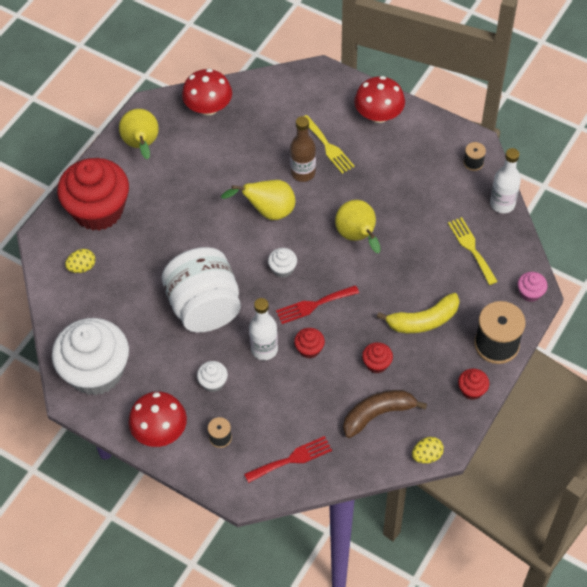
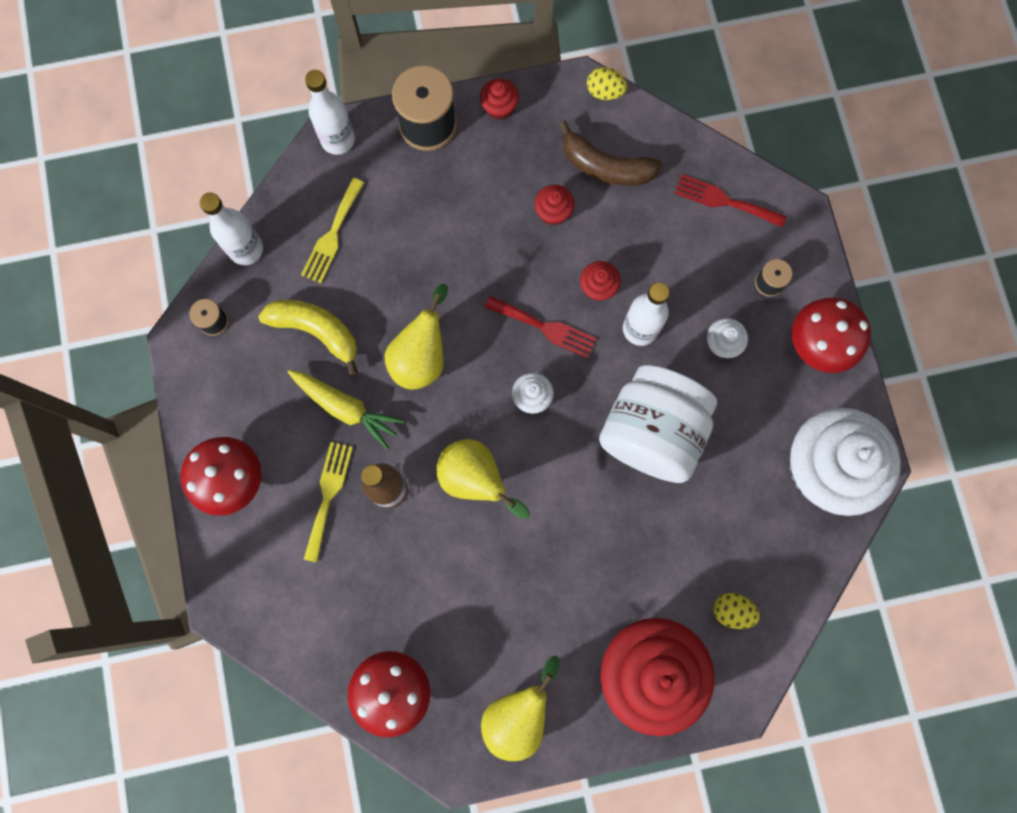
camera: 135 degrees left, 20 degrees up
yellow banana [377,293,460,333] -> yellow banana moved to [258,300,358,375]
pink cupcake [518,272,548,302] -> white bottle [305,70,355,155]
none -> yellow carrot [288,370,405,449]

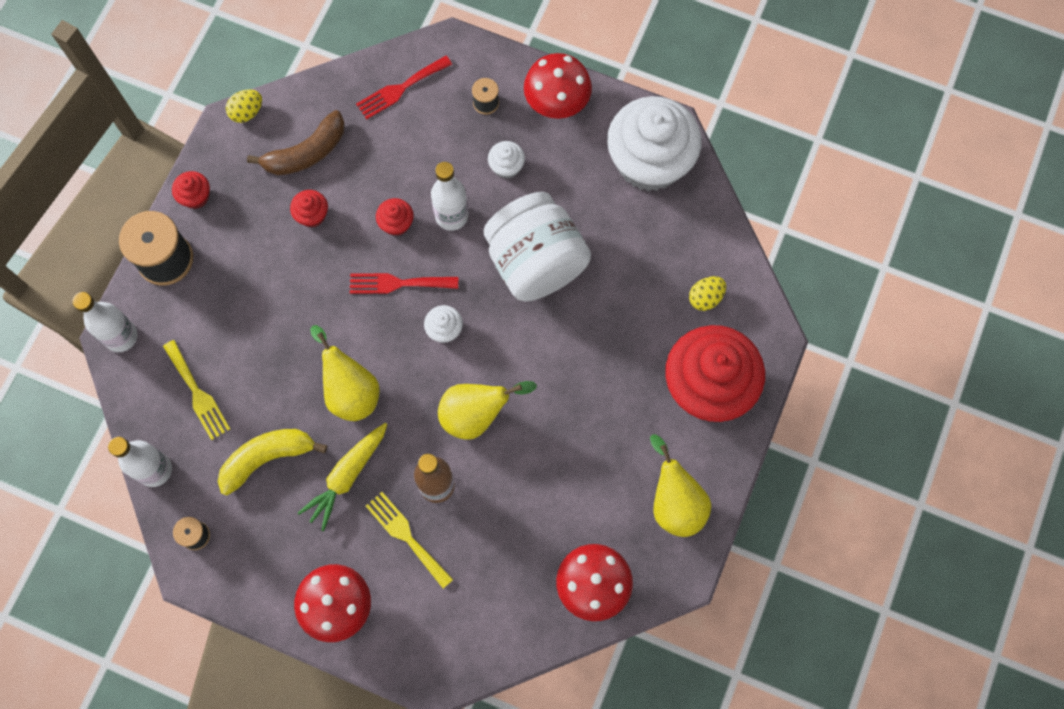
camera: 55 degrees left, 5 degrees down
yellow carrot [288,370,405,449] -> yellow carrot turned 150 degrees clockwise [298,423,387,531]
red fork [485,296,597,358] -> red fork turned 150 degrees counterclockwise [350,273,458,294]

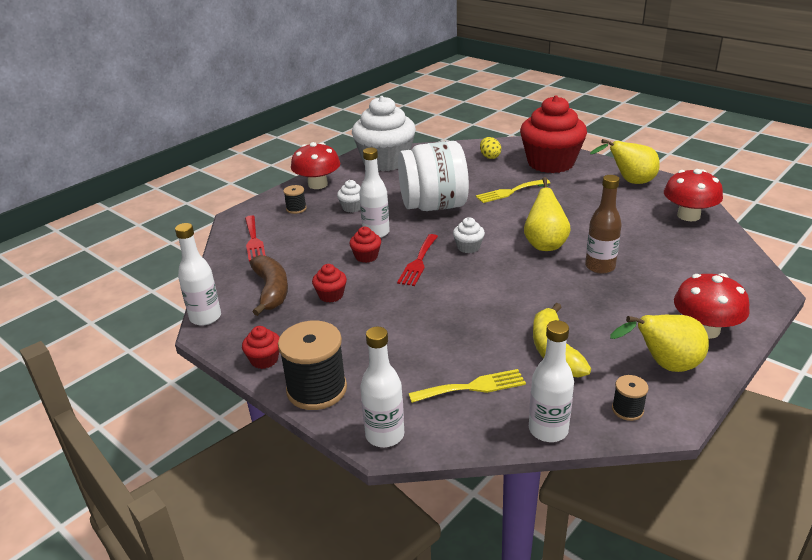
camera: 70 degrees left, 40 degrees down
yellow egg [226,89,262,123] -> white bottle [175,223,221,326]
yellow carrot [298,423,387,531] -> none
yellow pear [310,325,380,421] -> yellow pear moved to [610,315,709,372]
yellow fork [366,492,453,589] -> yellow fork moved to [476,179,550,203]

